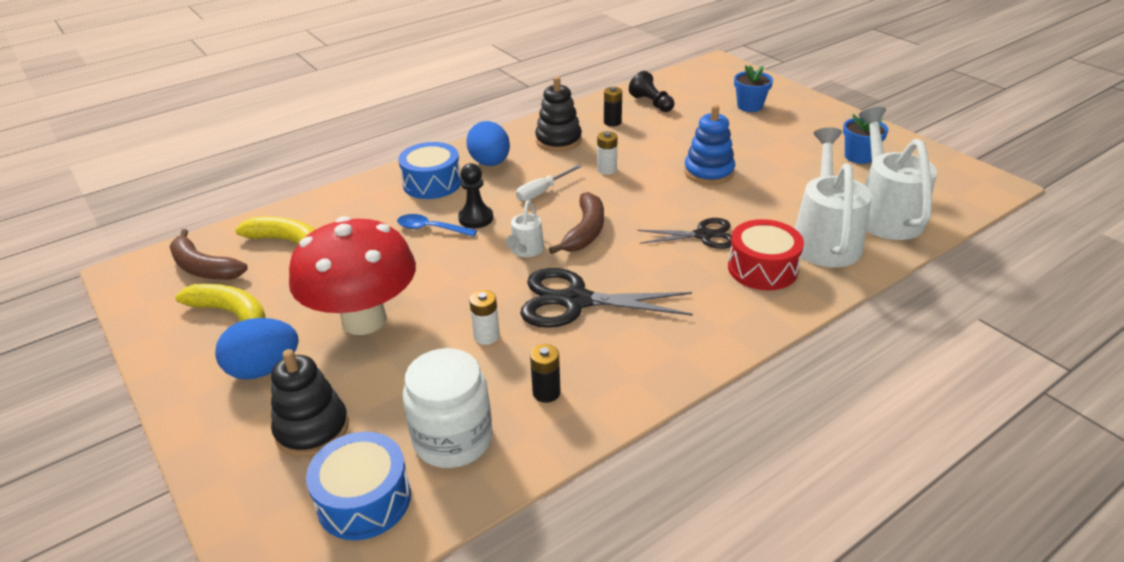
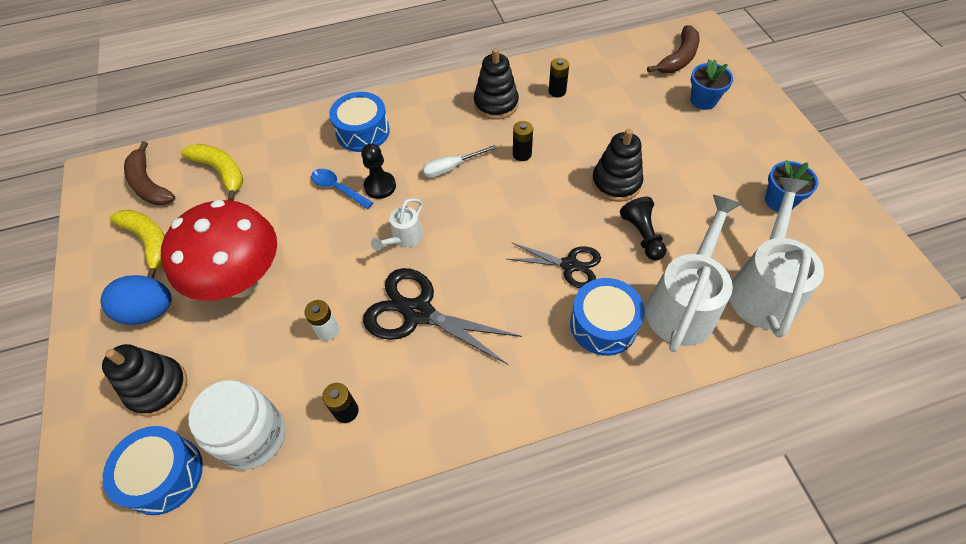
camera: 20 degrees right, 20 degrees up
blue egg [466,121,510,166] -> none
brown banana [549,192,604,254] -> brown banana moved to [647,25,700,73]
white battery [597,131,618,175] -> black battery [513,121,533,161]
black pawn [629,71,674,112] -> black pawn moved to [620,197,666,260]
blue stacking toy [684,105,735,185] -> black stacking toy [592,129,643,202]
red drum [728,219,804,290] -> blue drum [570,278,645,356]

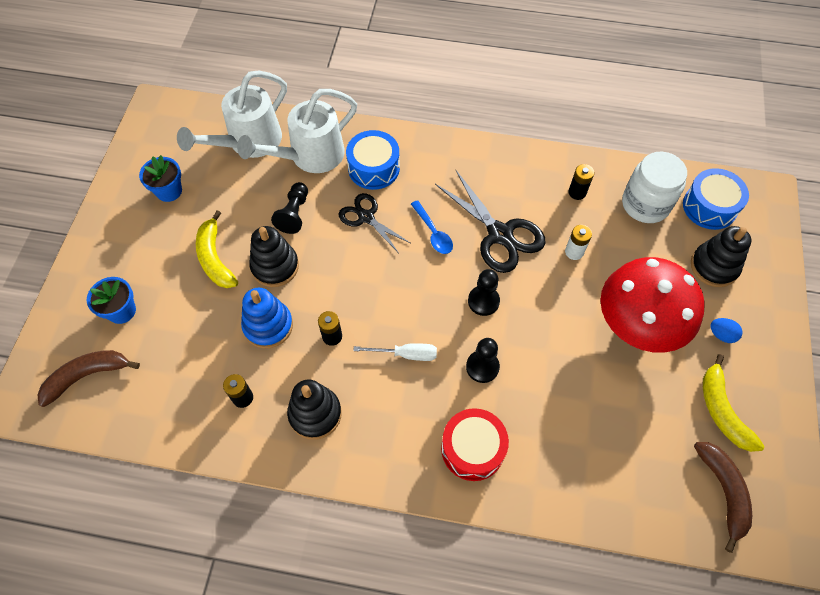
camera: 155 degrees left, 5 degrees up
blue egg [101,275,171,325] -> blue egg [711,318,743,343], size x0.53
yellow banana [181,144,243,201] -> yellow banana moved to [196,210,238,288]
blue spoon [311,169,373,209] -> blue spoon moved to [411,200,453,254]
blue drum [329,92,390,152] -> red drum [441,408,509,481]
white watering can [371,198,423,251] -> black pawn [468,269,500,316]
none -> blue stacking toy [241,288,293,348]

